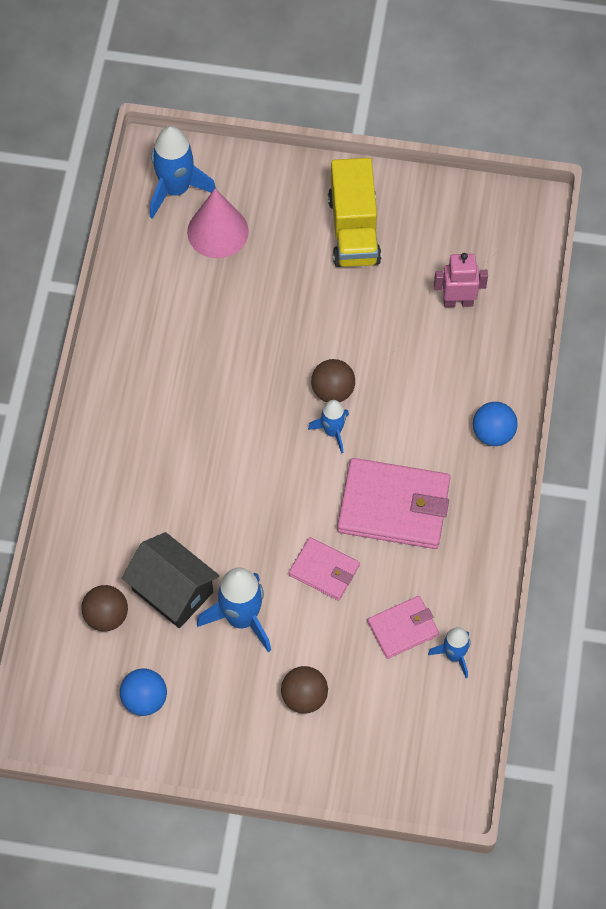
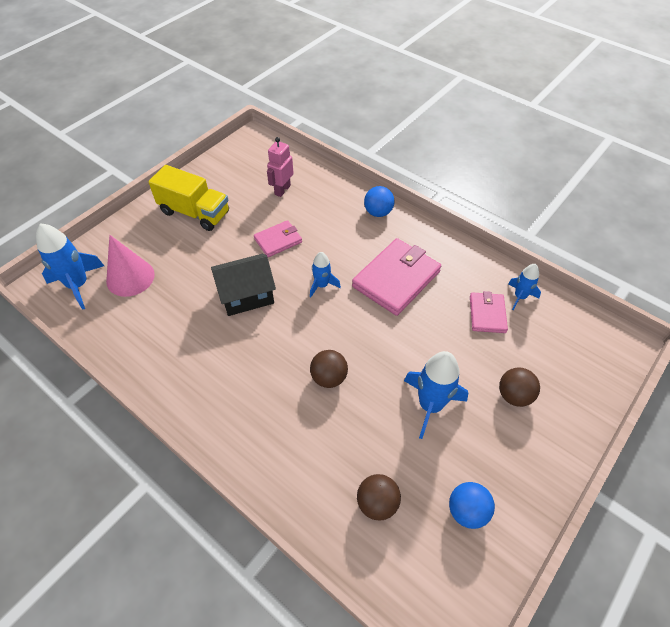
camera: 60 degrees left, 10 degrees down
black house [122,532,219,628] -> black house moved to [211,254,276,316]
pink wallet [289,537,360,601] -> pink wallet moved to [254,220,302,257]
brown ball [311,359,355,402] -> brown ball moved to [310,350,348,388]

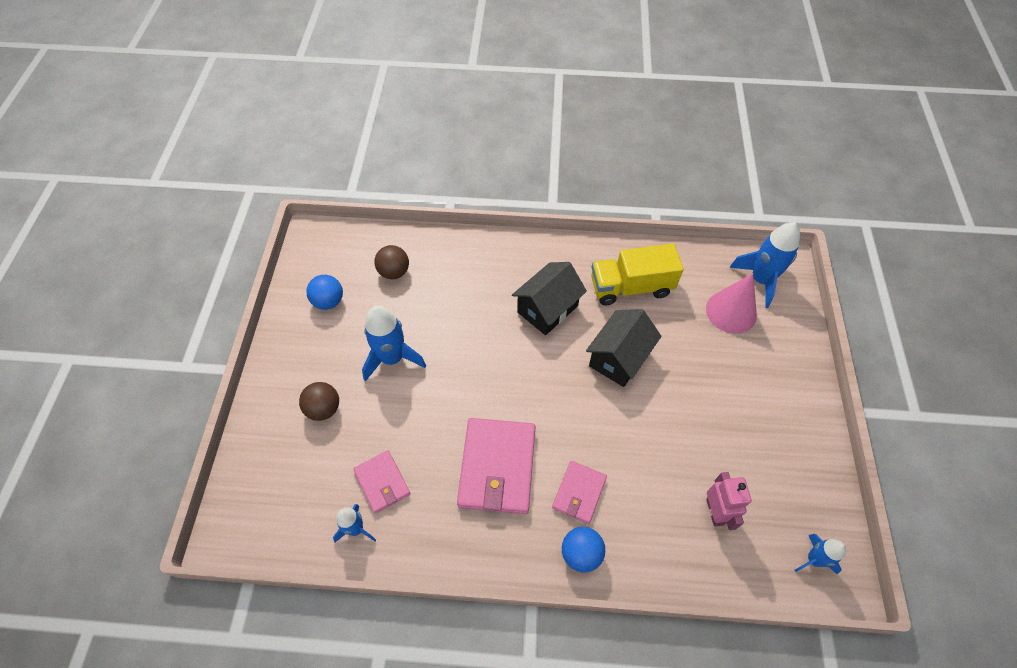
camera: 145 degrees right, 5 degrees up
yellow truck [148,165,229,231] -> yellow truck moved to [591,244,684,305]
pink wallet [254,220,302,257] -> pink wallet moved to [552,461,607,524]
blue rocket [310,252,341,297] -> blue rocket moved to [794,534,846,574]
brown ball [310,350,348,388] -> none
none -> black house [512,262,587,335]

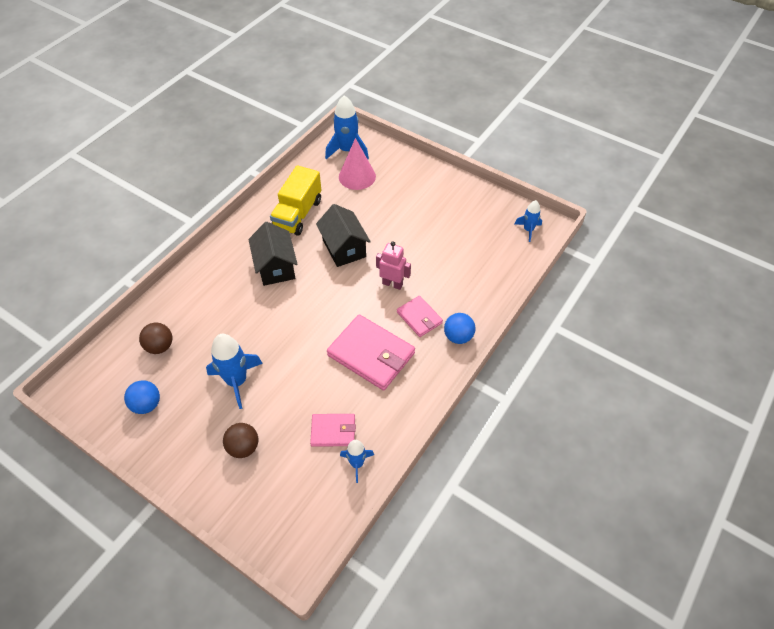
camera: 60 degrees left, 5 degrees down
pink robot [706,472,752,530] -> pink robot moved to [376,241,411,290]

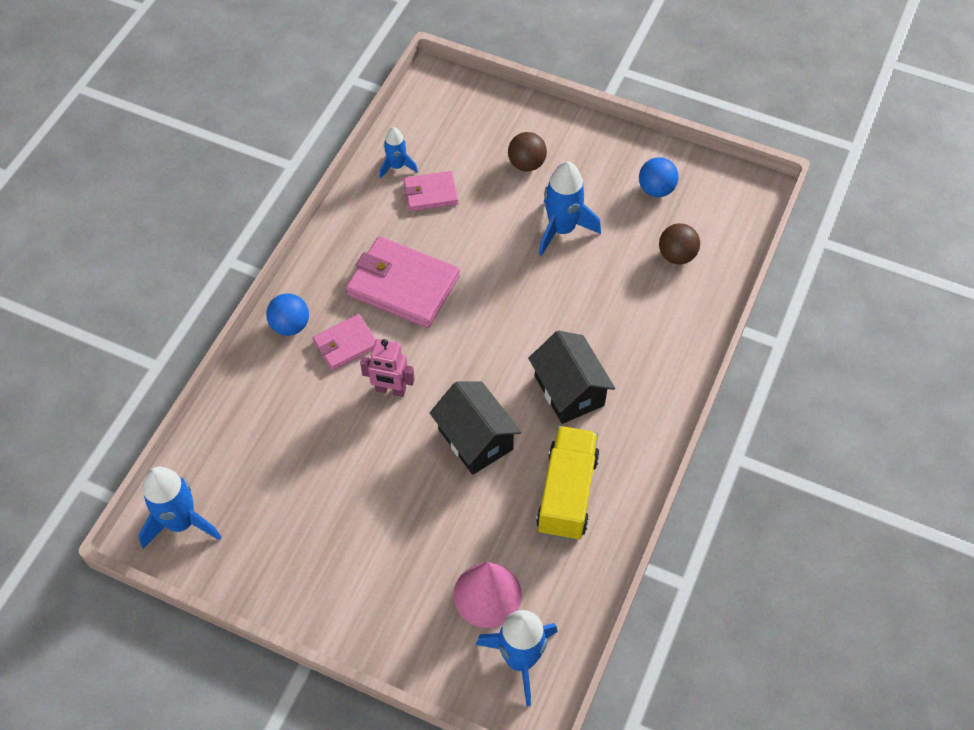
camera: 170 degrees right, 5 degrees up
pink wallet [397,296,443,337] -> pink wallet turned 75 degrees counterclockwise [313,314,376,370]
blue rocket [515,200,542,242] -> blue rocket [138,467,221,549], size x1.73

